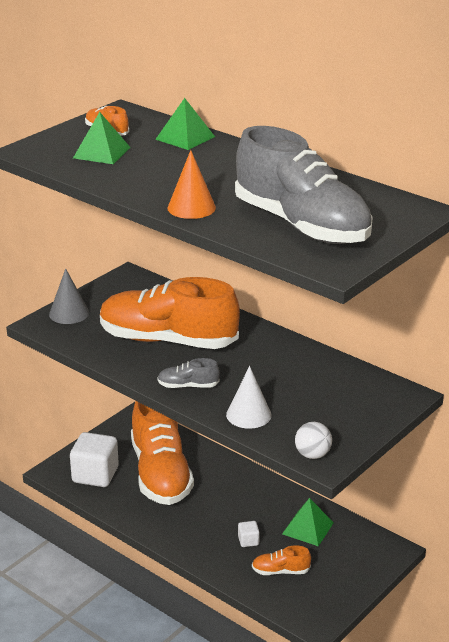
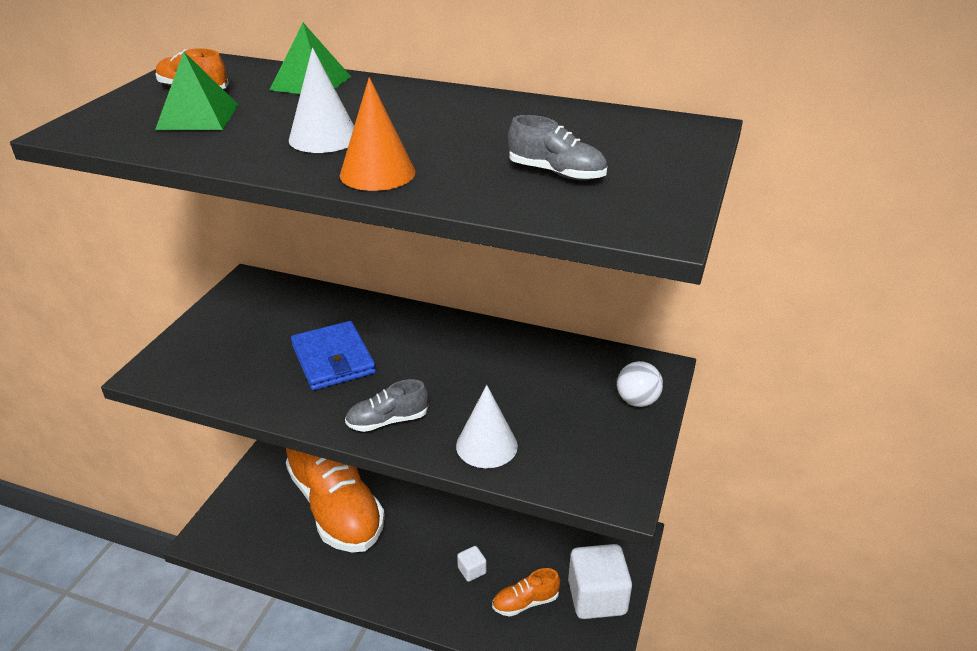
camera: 20 degrees left, 5 degrees up
grey cone [49,268,89,324] -> none
white cube [70,432,119,487] -> white cube moved to [568,544,632,619]
orange shoe [100,277,240,349] -> blue wallet [291,321,376,390]
grey shoe [235,126,373,244] -> grey shoe [508,115,607,180], size x0.40
green pyramid [282,498,334,546] -> none
white ball [295,422,332,459] -> white ball moved to [617,361,663,407]
none -> white cone [289,48,354,153]

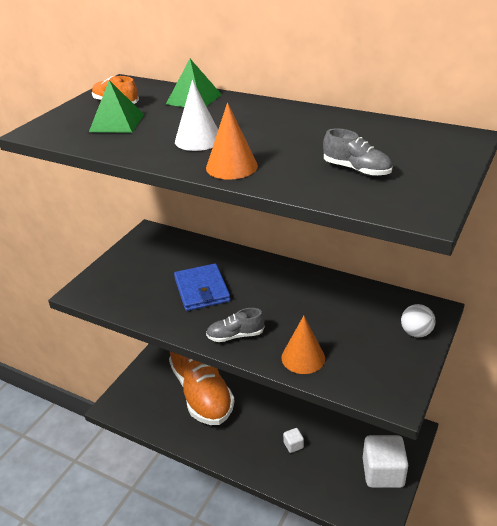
camera: 10 degrees right, 0 degrees up
white cone [456,385,518,468] -> orange cone [282,316,325,374]
orange shoe [492,568,560,617] -> none

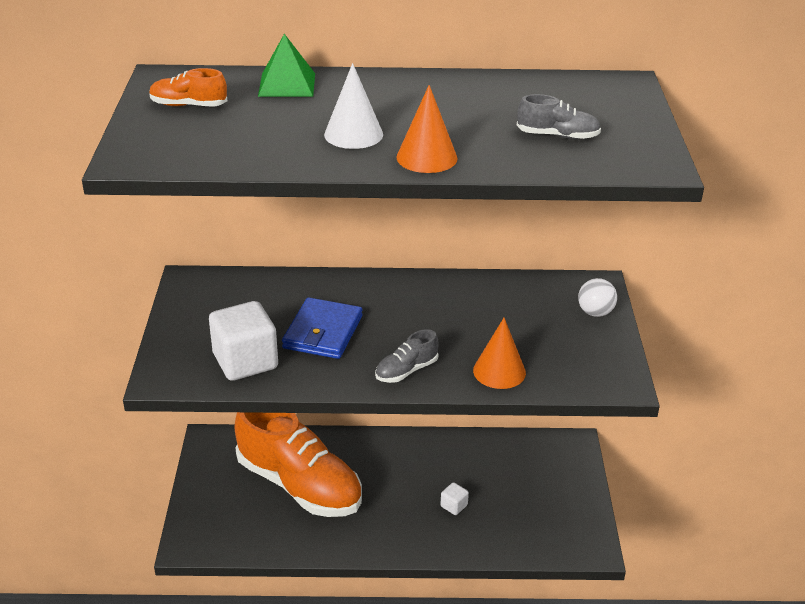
camera: 30 degrees left, 0 degrees up
green pyramid [89,80,144,133] -> none
blue wallet [174,263,230,311] -> blue wallet turned 60 degrees clockwise [282,297,362,359]
white cube [363,435,408,488] -> white cube moved to [209,301,278,381]

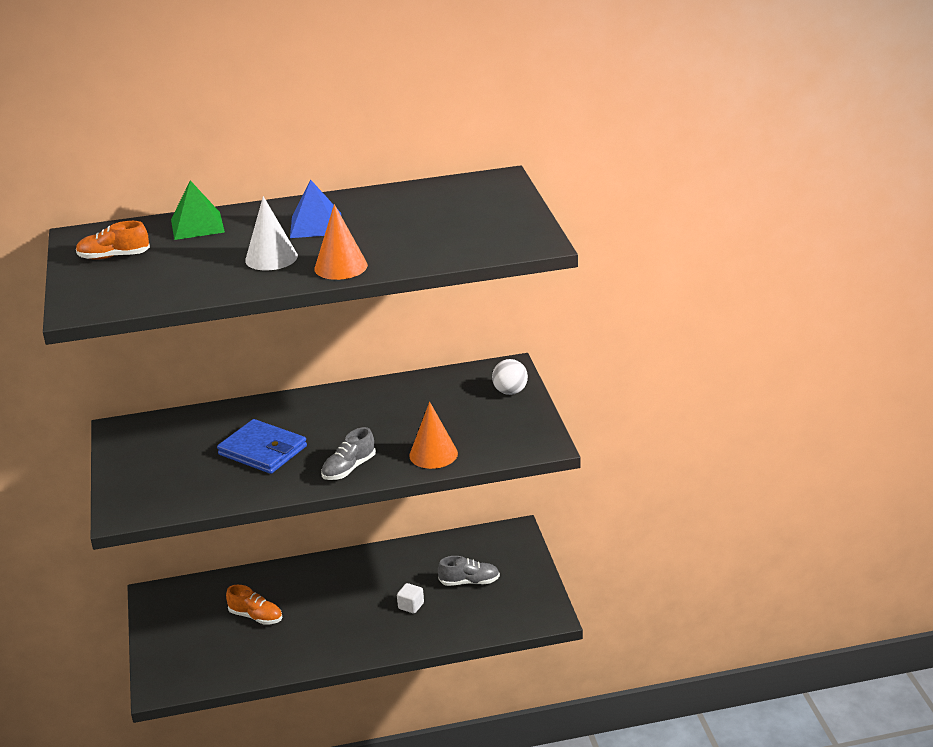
camera: 10 degrees left, 5 degrees down
white cube [209,301,278,381] -> none
orange shoe [234,412,362,517] -> orange shoe [226,585,282,625], size x0.40
blue wallet [282,297,362,359] -> blue wallet turned 60 degrees counterclockwise [217,419,307,474]
grey shoe [517,94,601,140] -> grey shoe moved to [438,556,500,586]
none -> blue pyramid [290,180,341,238]

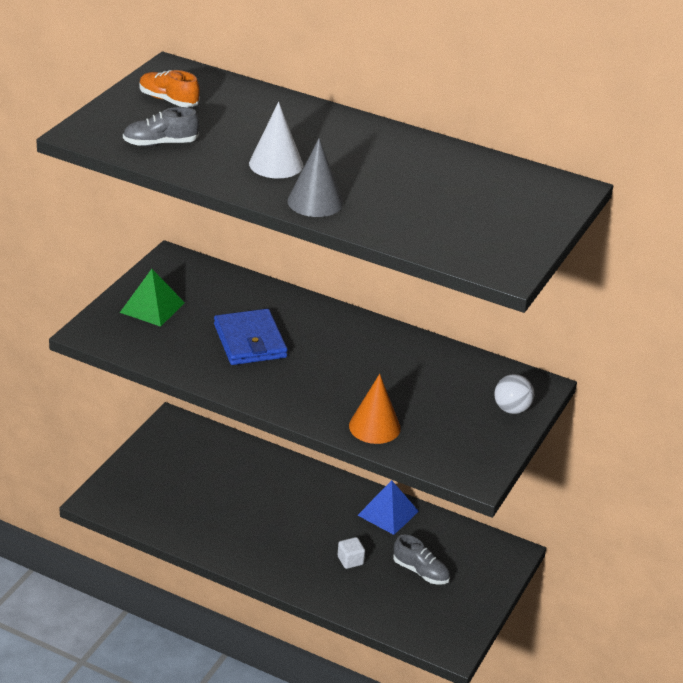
camera: 35 degrees right, 5 degrees up
green pyramid [171,180,225,240] -> green pyramid moved to [120,269,185,327]
orange shoe [226,585,282,625] -> none
blue pyramid [290,180,341,238] -> blue pyramid moved to [358,480,419,535]
orange cone [314,204,368,280] -> grey cone [287,139,343,217]
grey shoe [321,427,376,480] -> grey shoe moved to [123,107,199,146]

